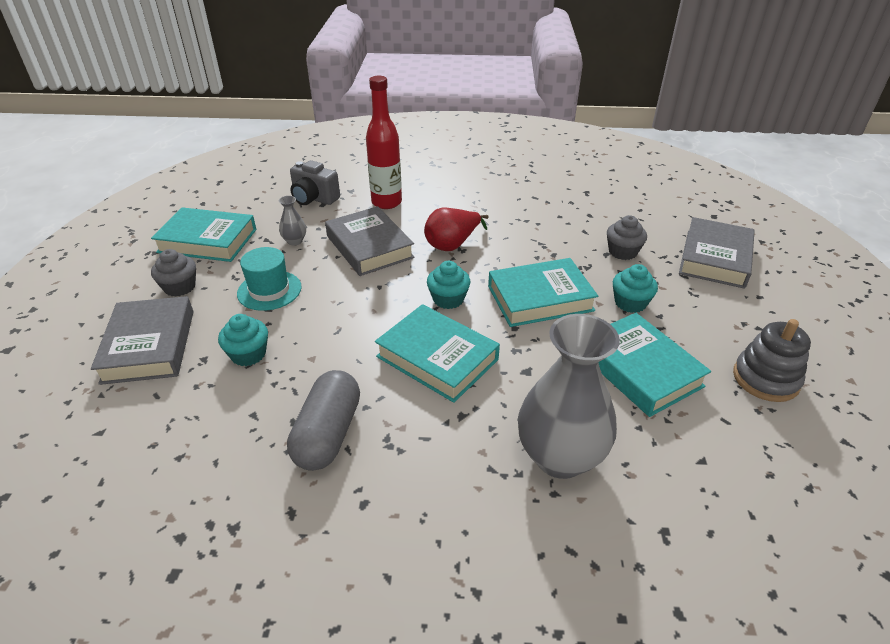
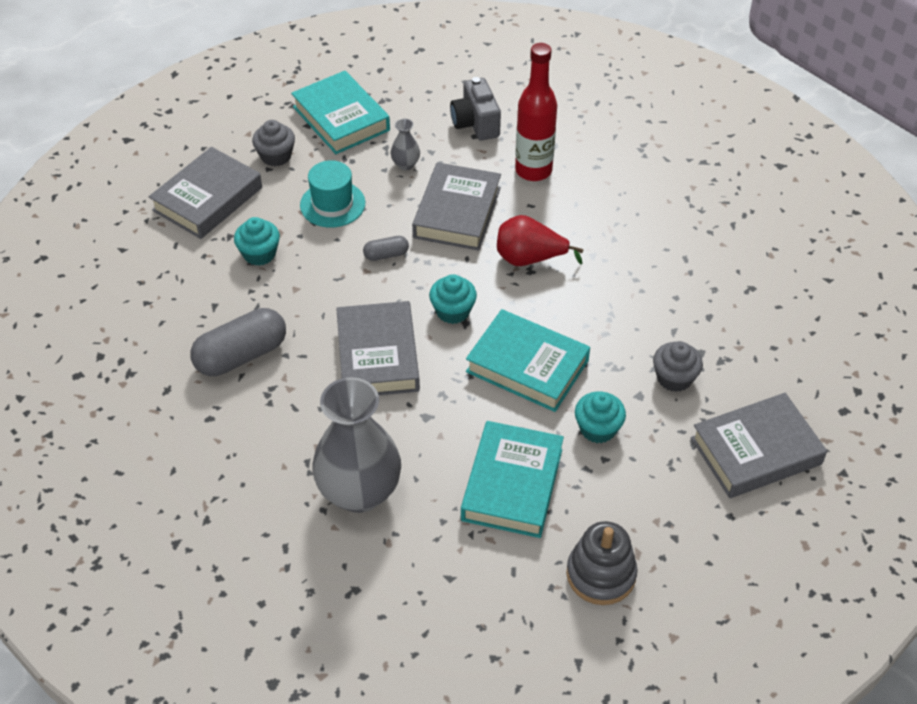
camera: 45 degrees right, 10 degrees up
turquoise book [375,304,500,403] -> grey book [336,301,420,395]
none -> grey capsule [363,236,409,261]

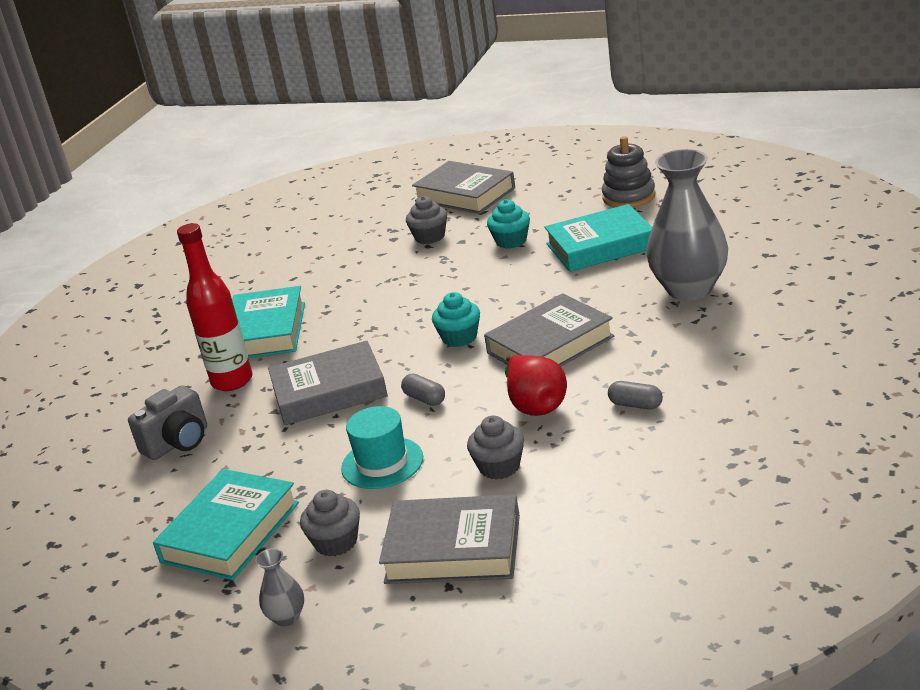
camera: 115 degrees left, 20 degrees down
grey capsule [190,308,286,376] -> grey capsule [608,381,663,410], size x0.49
turquoise cupcake [234,217,280,266] -> grey cupcake [467,416,524,480]
grey vase [391,119,420,170] -> grey vase moved to [255,548,304,626]
turquoise book [466,309,590,412] -> turquoise book moved to [232,286,305,358]
red pear [497,215,583,266] -> red pear moved to [505,355,567,416]

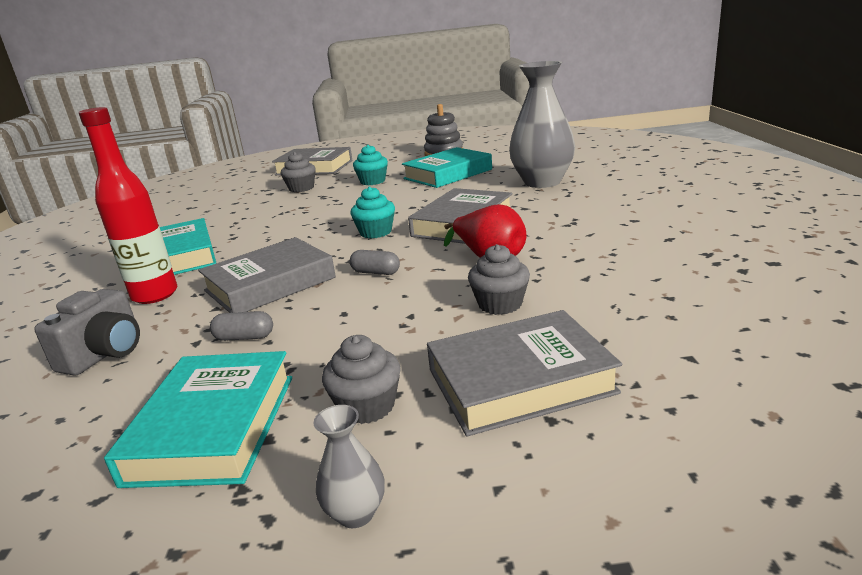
camera: 25 degrees left, 5 degrees down
turquoise hat [341,406,423,489] -> none
grey capsule [608,381,663,410] -> grey capsule moved to [210,311,273,341]

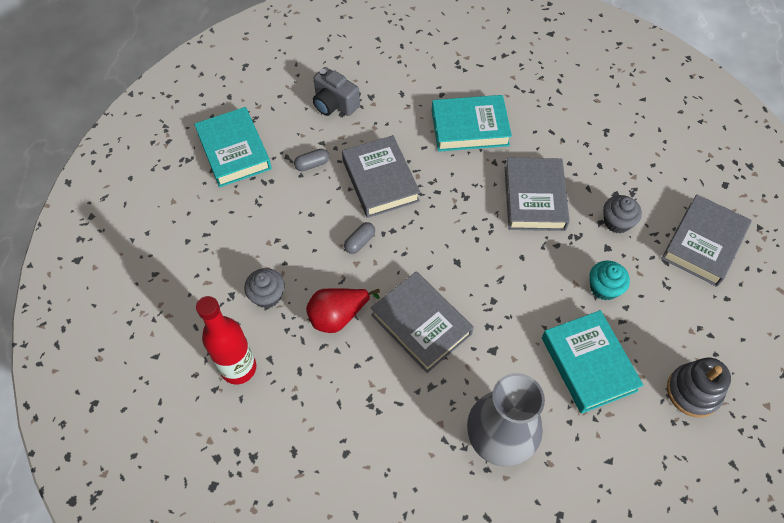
camera: 105 degrees right, 35 degrees up
red bottle [79,107,177,304] -> red bottle moved to [196,296,256,385]
turquoise book [104,351,292,488] -> turquoise book turned 45 degrees clockwise [194,107,272,187]
grey capsule [210,311,273,341] -> grey capsule turned 45 degrees clockwise [294,149,329,171]
grey vase [314,405,384,528] -> none
grey cupcake [322,335,401,424] -> none
turquoise cupcake [350,186,395,238] -> none
grey book [427,310,622,436] -> grey book moved to [505,157,570,231]

